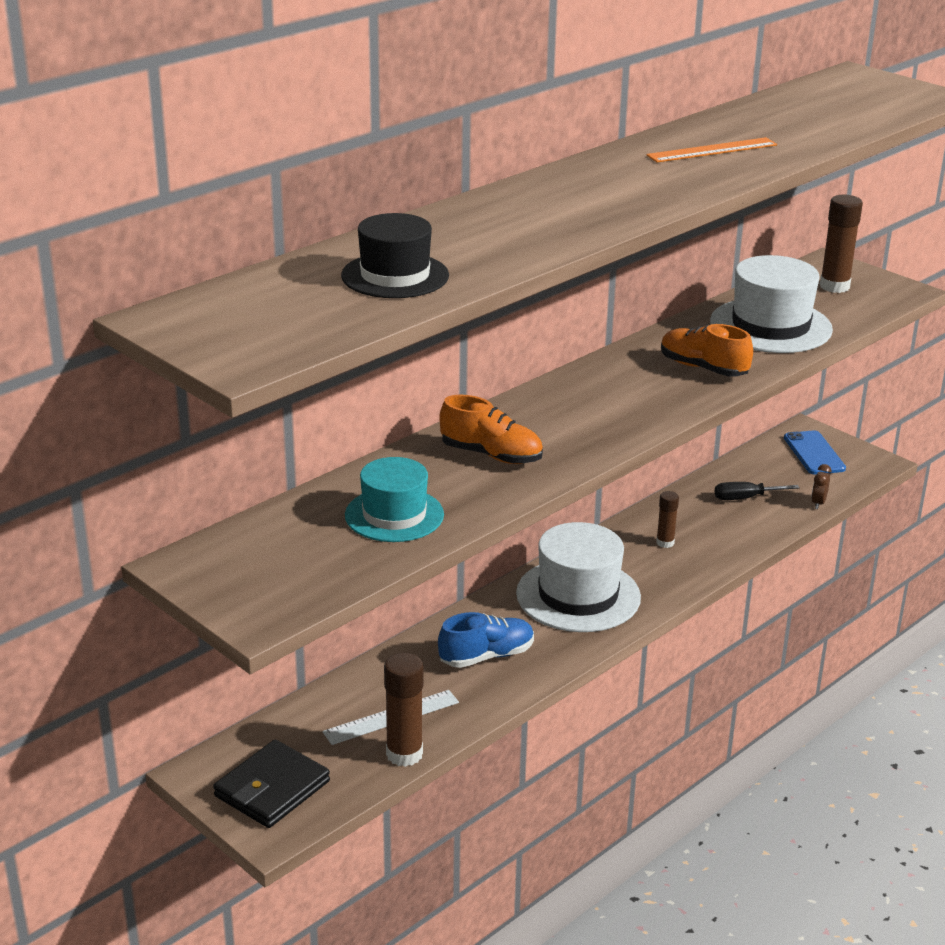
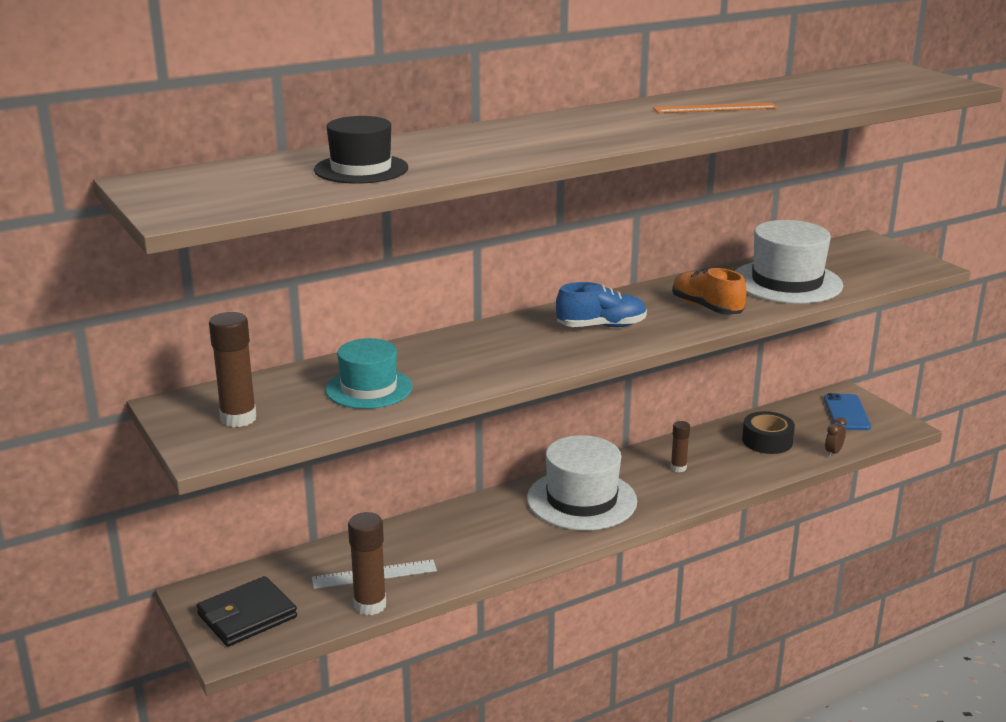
camera: 15 degrees right, 5 degrees down
blue shoe [438,612,534,668] -> blue shoe moved to [556,282,647,327]
orange shoe [439,395,543,464] -> none
black screwdriver [715,482,800,500] -> black tape [742,411,795,454]
brown glue stick [820,195,863,293] -> brown glue stick moved to [209,312,257,427]

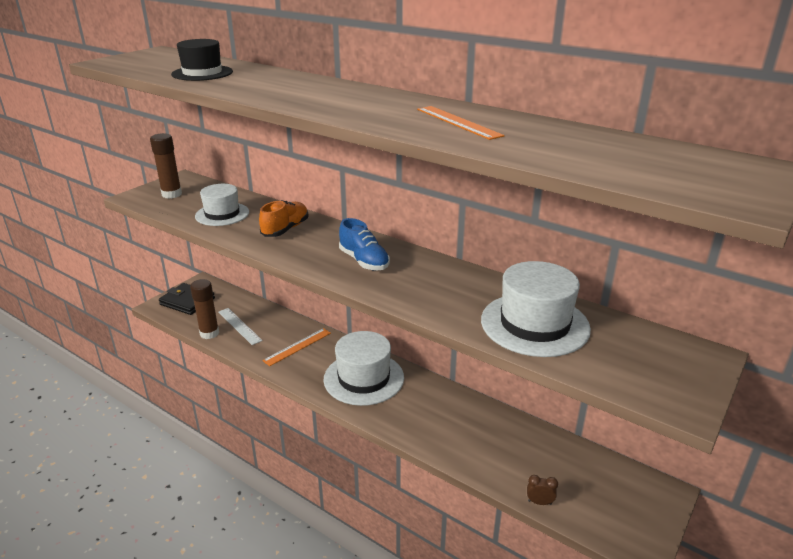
camera: 65 degrees right, 5 degrees up
turquoise hat [325,338,412,409] -> white hat [195,184,249,226]
brown glue stick [670,421,690,472] -> none
orange shoe [672,268,747,315] -> orange shoe moved to [259,200,308,237]
black tape [742,411,795,454] -> none
blue phone [824,393,871,430] -> none
none -> orange ruler [262,328,331,366]

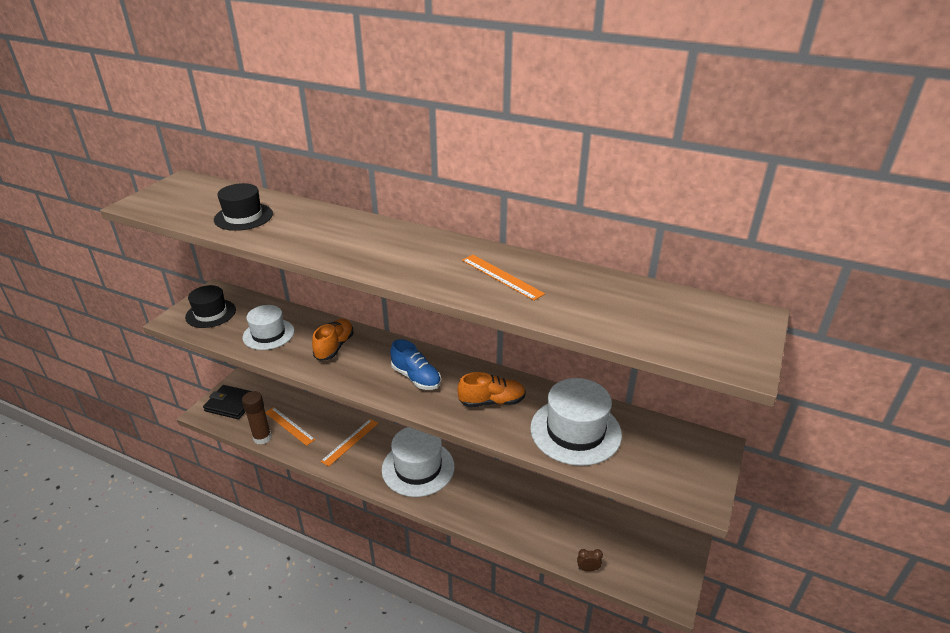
camera: 10 degrees left, 5 degrees up
brown glue stick [150,133,182,199] -> black hat [185,285,236,328]
white ruler [219,308,263,345] -> orange ruler [265,407,316,446]
none -> orange shoe [457,372,526,407]

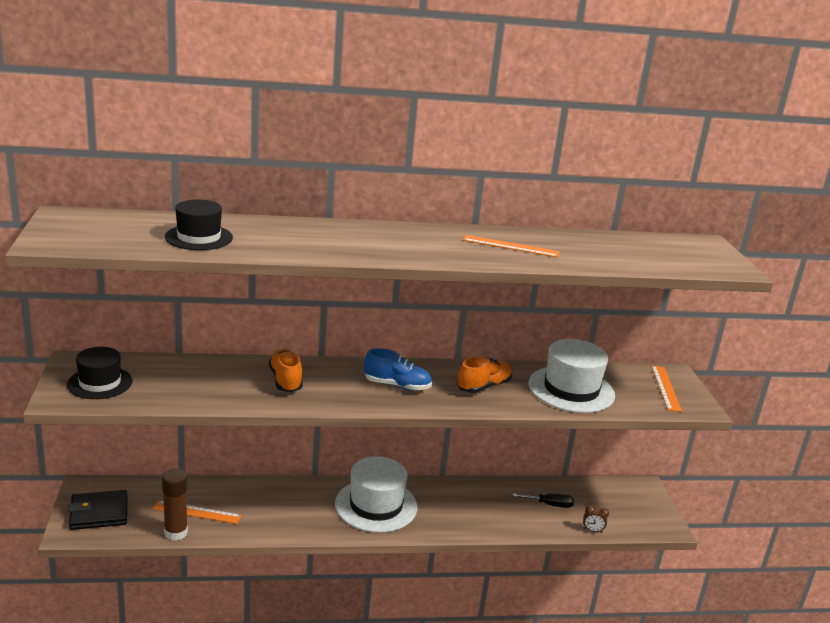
camera: 35 degrees left, 10 degrees down
white hat [243,305,294,350] -> none
orange ruler [321,419,378,467] -> orange ruler moved to [651,366,682,412]
brown clock [577,549,603,572] -> brown clock turned 135 degrees counterclockwise [583,505,609,533]
none -> black screwdriver [513,493,574,508]

